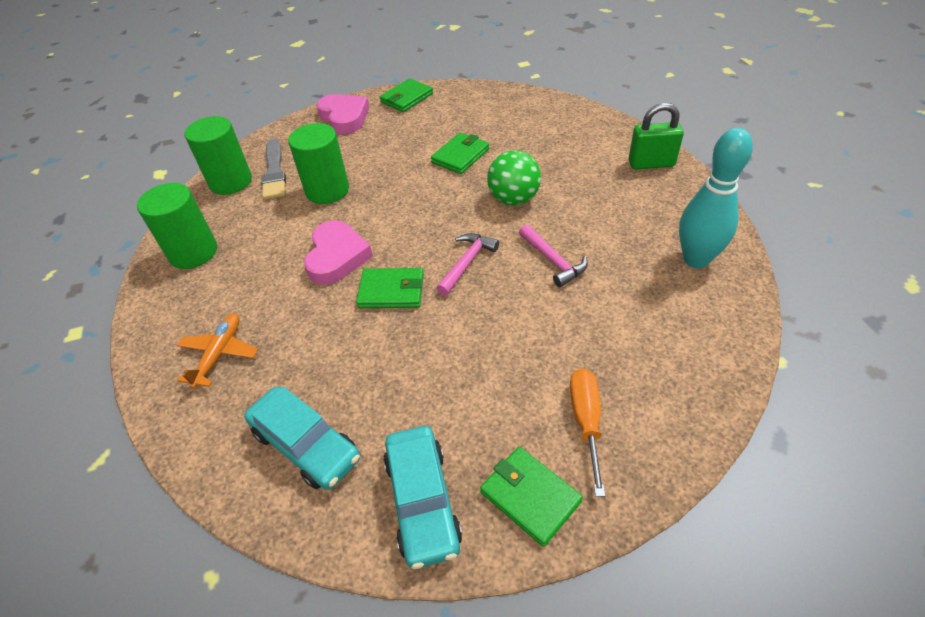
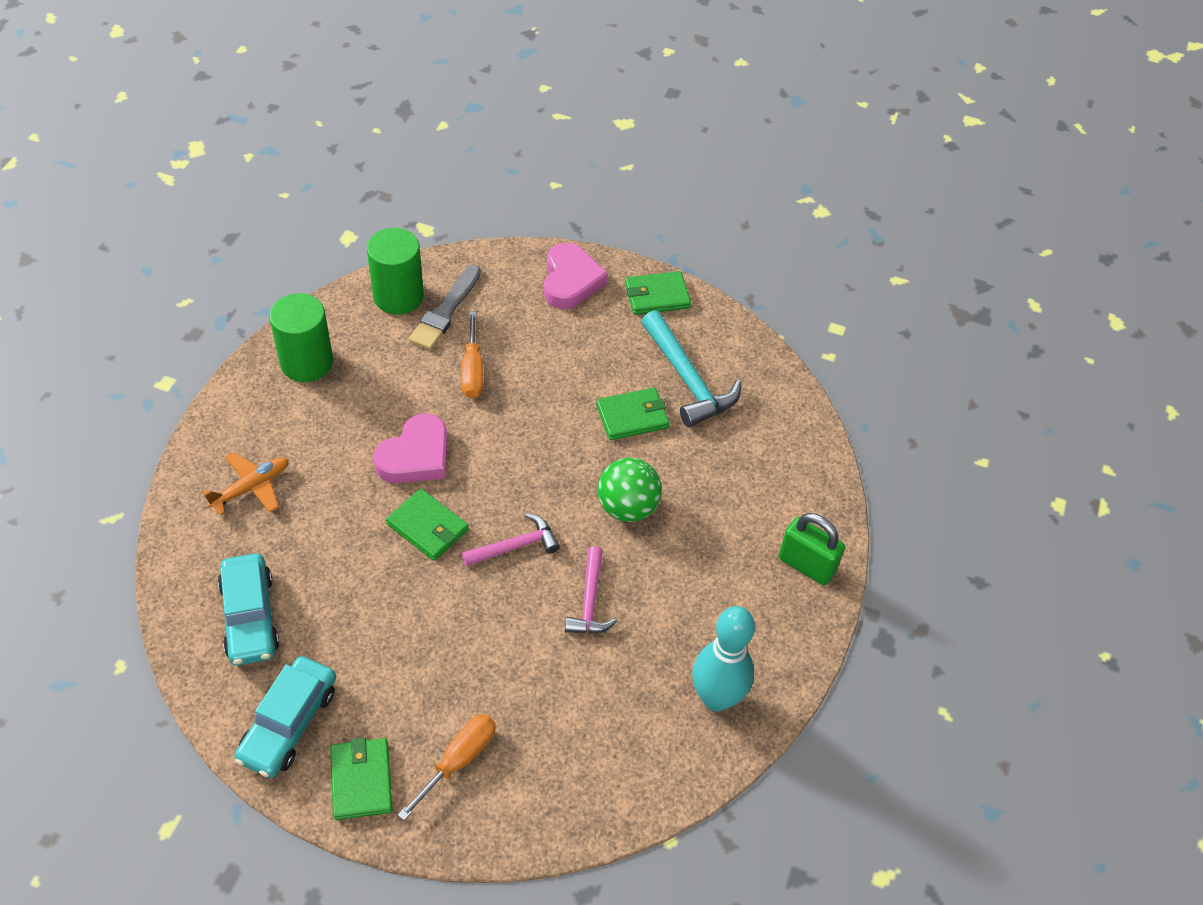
camera: 30 degrees right, 5 degrees up
green cylinder [288,123,349,204] -> orange screwdriver [461,311,484,398]
none -> turquoise hammer [641,310,742,428]

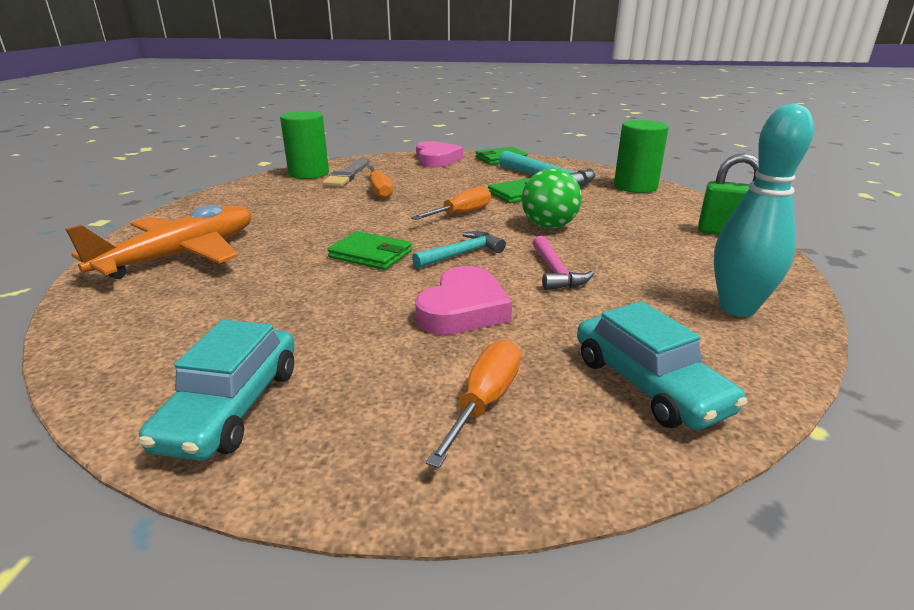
camera: 10 degrees left, 25 degrees down
orange plane [202,452,289,515] -> orange plane [66,205,252,279], size x1.86
turquoise car [218,553,279,665] -> turquoise car moved to [577,301,747,430]
green cylinder [269,293,333,382] -> green cylinder moved to [614,120,669,193]
green wallet [330,737,393,820] -> none
pink heart [373,413,448,483] -> pink heart moved to [415,266,512,335]
pink hammer [462,513,560,567] -> turquoise hammer [412,231,506,269]
none -> orange screwdriver [411,186,491,220]

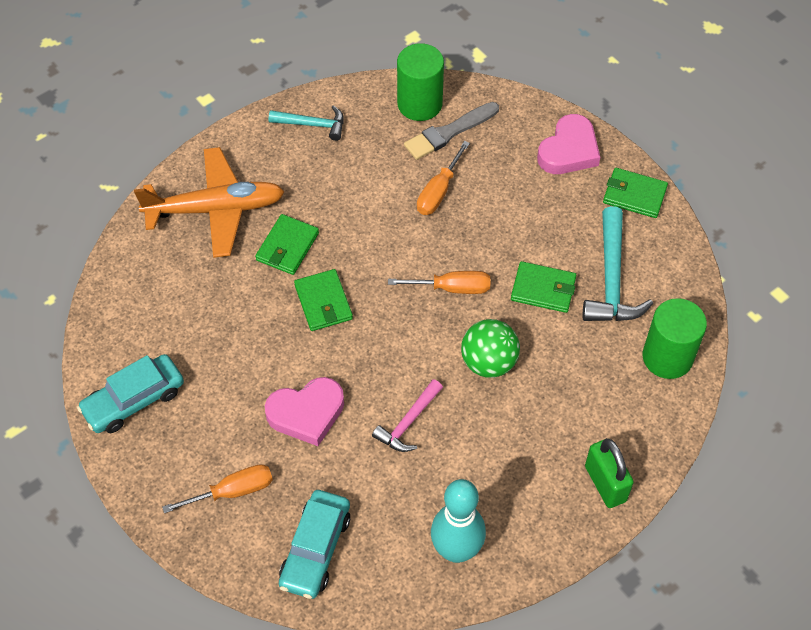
camera: 45 degrees right, 30 degrees up
turquoise hammer [412,231,506,269] -> turquoise hammer moved to [269,105,344,141]
none -> green wallet [255,214,319,275]

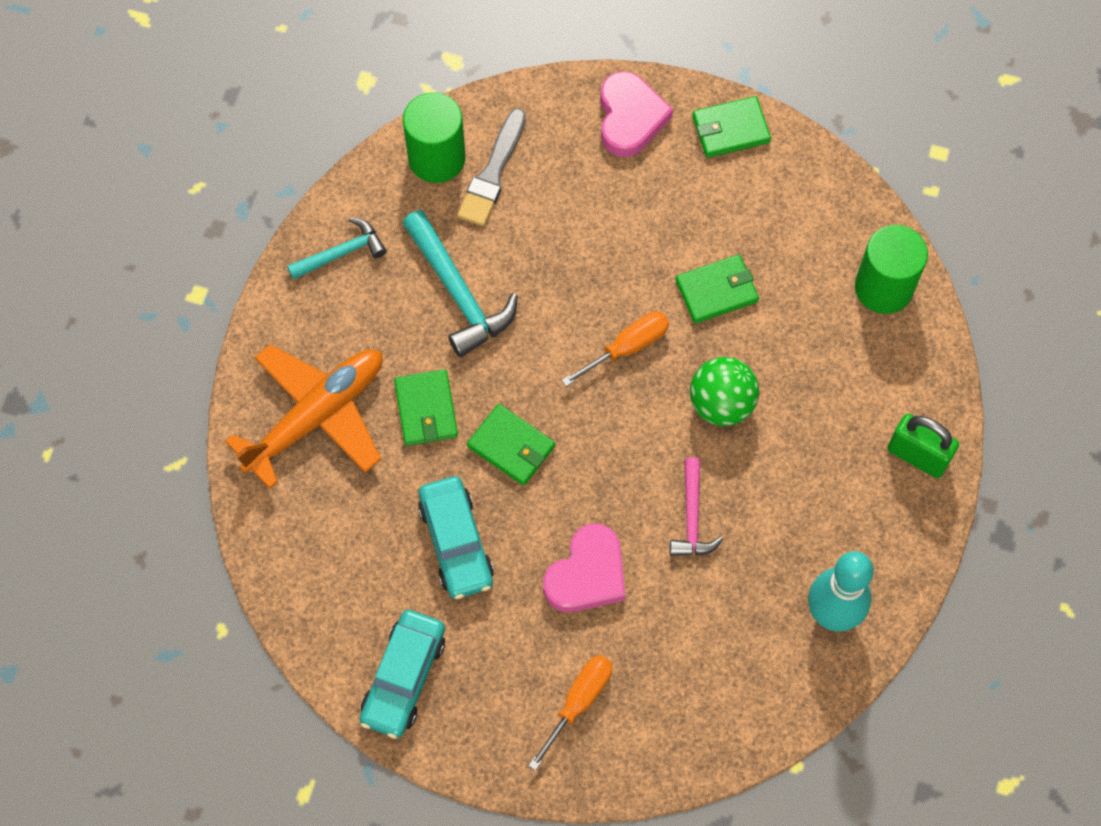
camera: 35 degrees left, 10 degrees up
turquoise car [279,490,350,599] -> turquoise car moved to [418,476,494,599]
orange screwdriver [417,141,470,215] -> none
turquoise hammer [583,206,653,321] -> turquoise hammer moved to [402,210,518,357]

